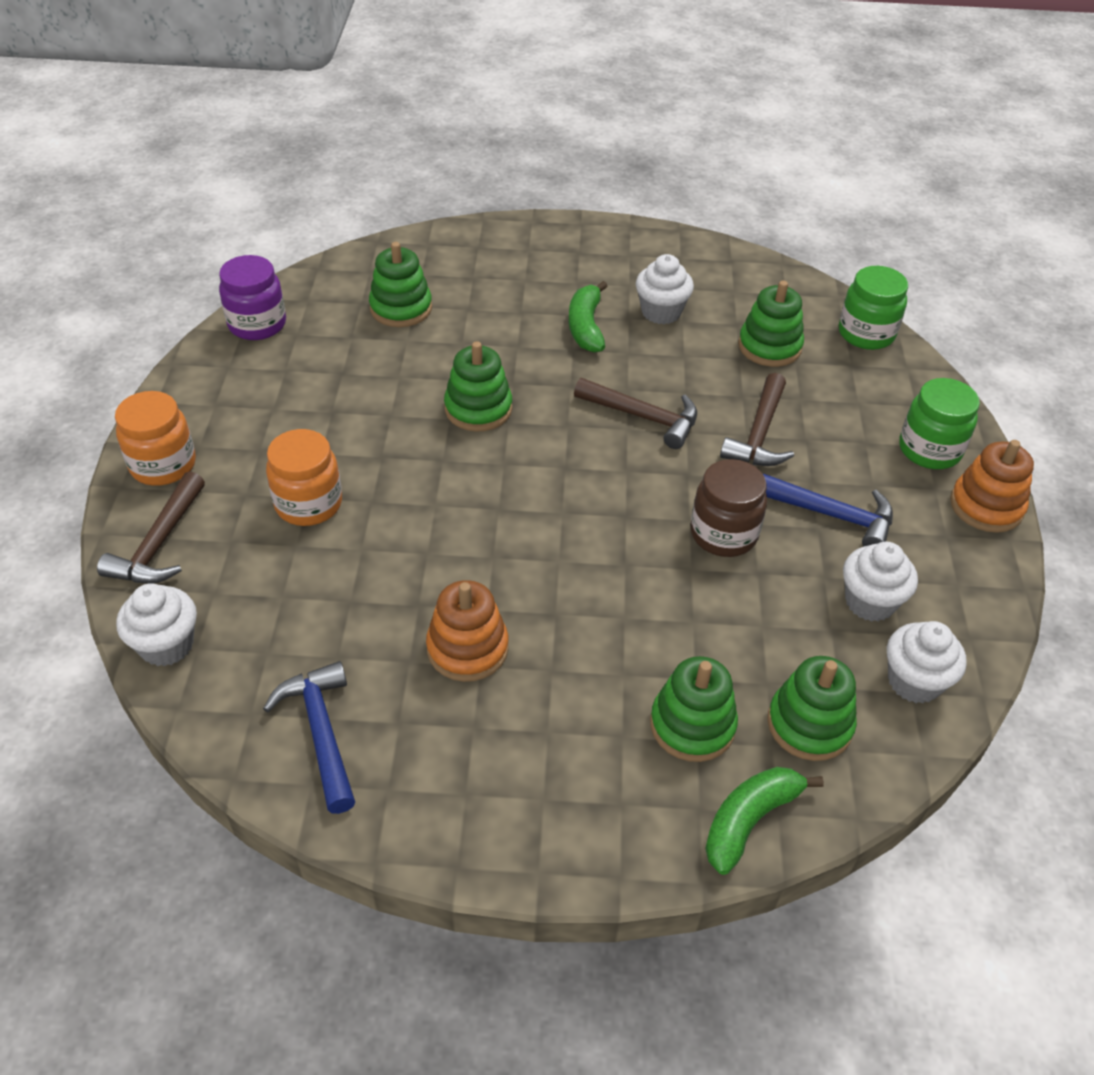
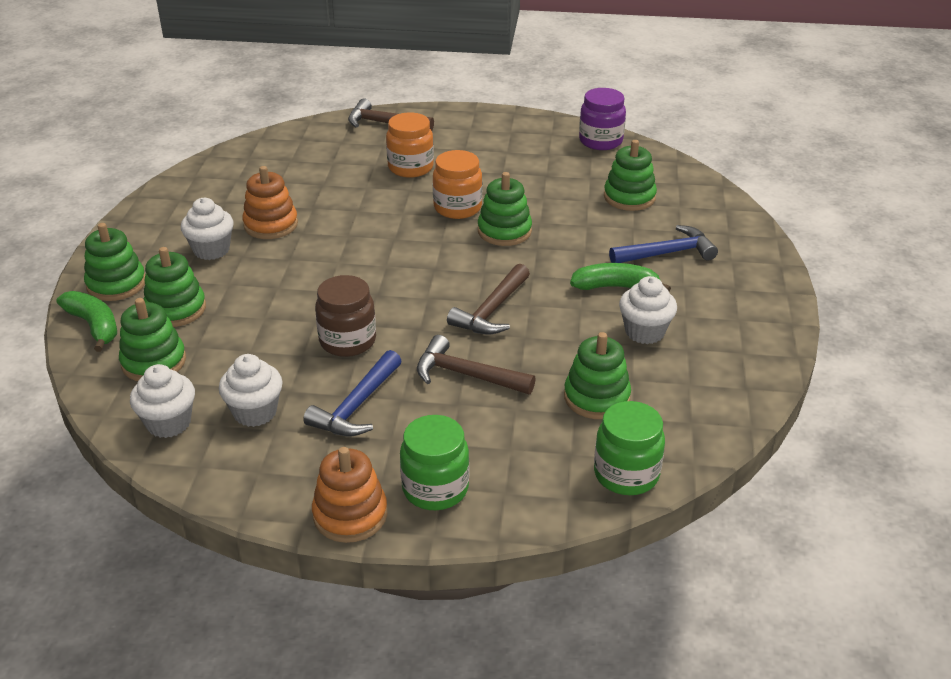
camera: 95 degrees right, 10 degrees down
orange jar [115,391,196,486] -> orange jar moved to [433,150,482,219]
white cupcake [116,583,197,666] -> white cupcake moved to [181,198,234,260]
blue hammer [263,661,355,814] -> blue hammer moved to [609,225,718,263]
none -> green stacking toy [84,223,145,301]

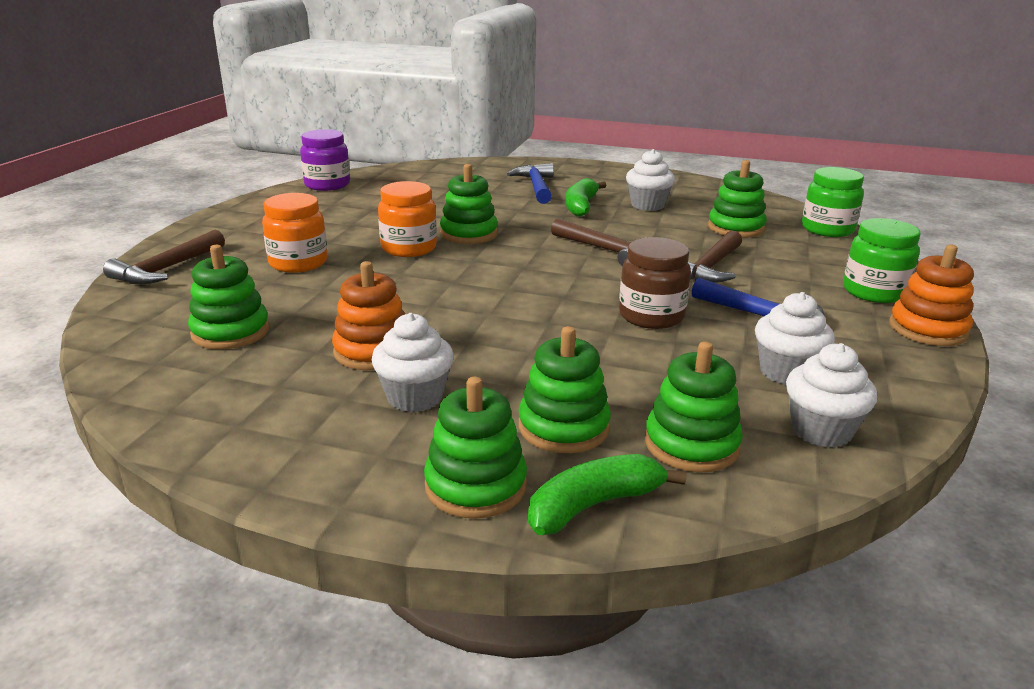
camera: 80 degrees left, 10 degrees down
green stacking toy [604,140,657,211] -> green stacking toy moved to [188,245,270,350]

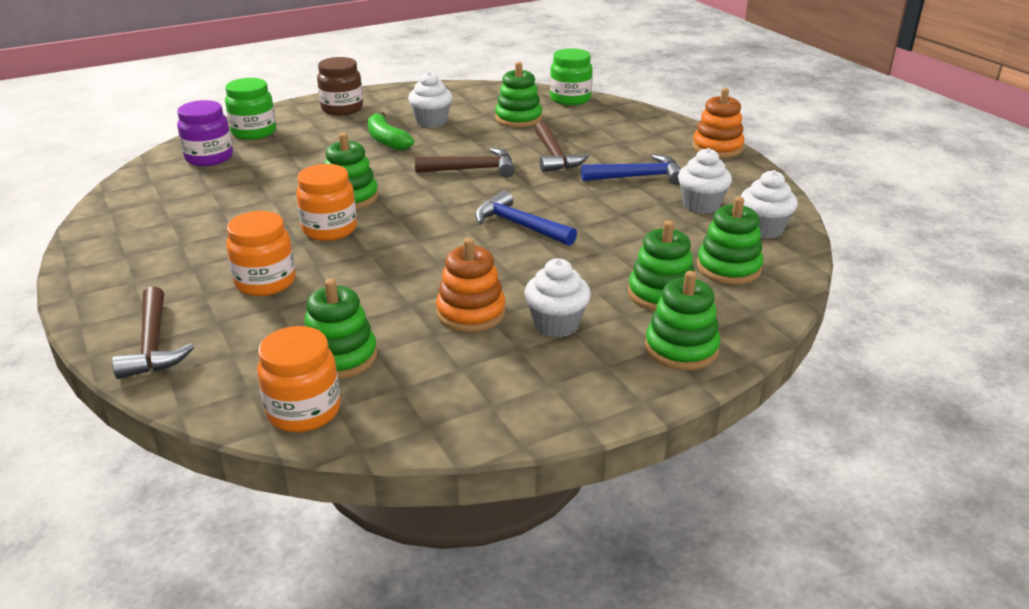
camera: 45 degrees left, 5 degrees up
purple jar [300,129,350,191] -> purple jar moved to [177,100,233,166]
blue hammer [507,163,554,204] -> blue hammer moved to [475,190,577,246]
green banana [528,454,686,535] -> none
brown jar [619,237,691,329] -> brown jar moved to [317,57,363,115]
green jar [843,218,921,303] -> green jar moved to [225,78,276,140]
none -> orange jar [257,326,341,432]

